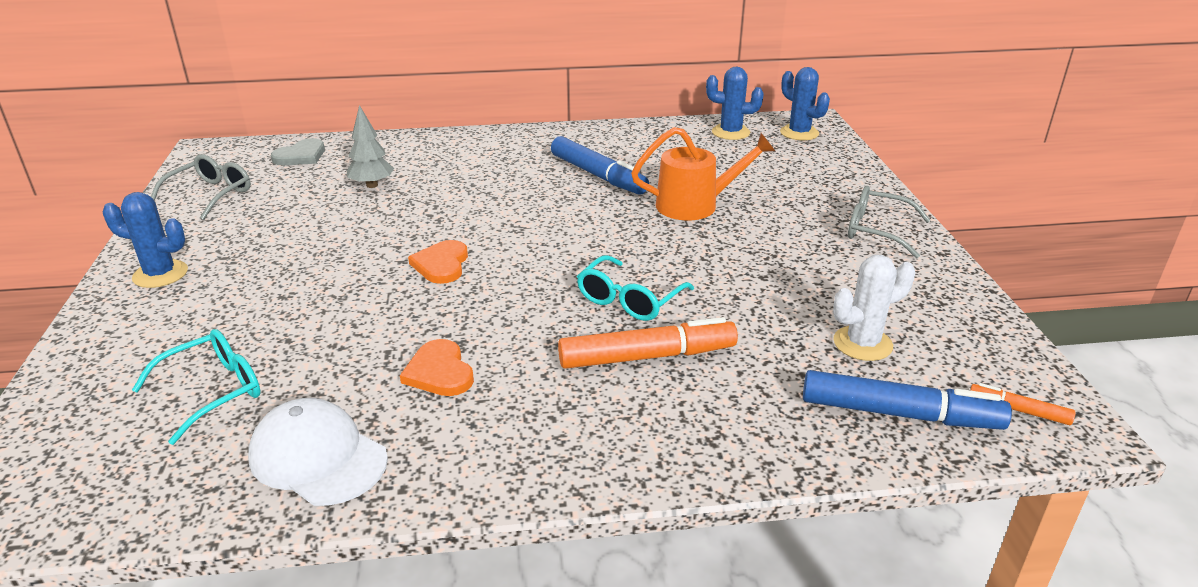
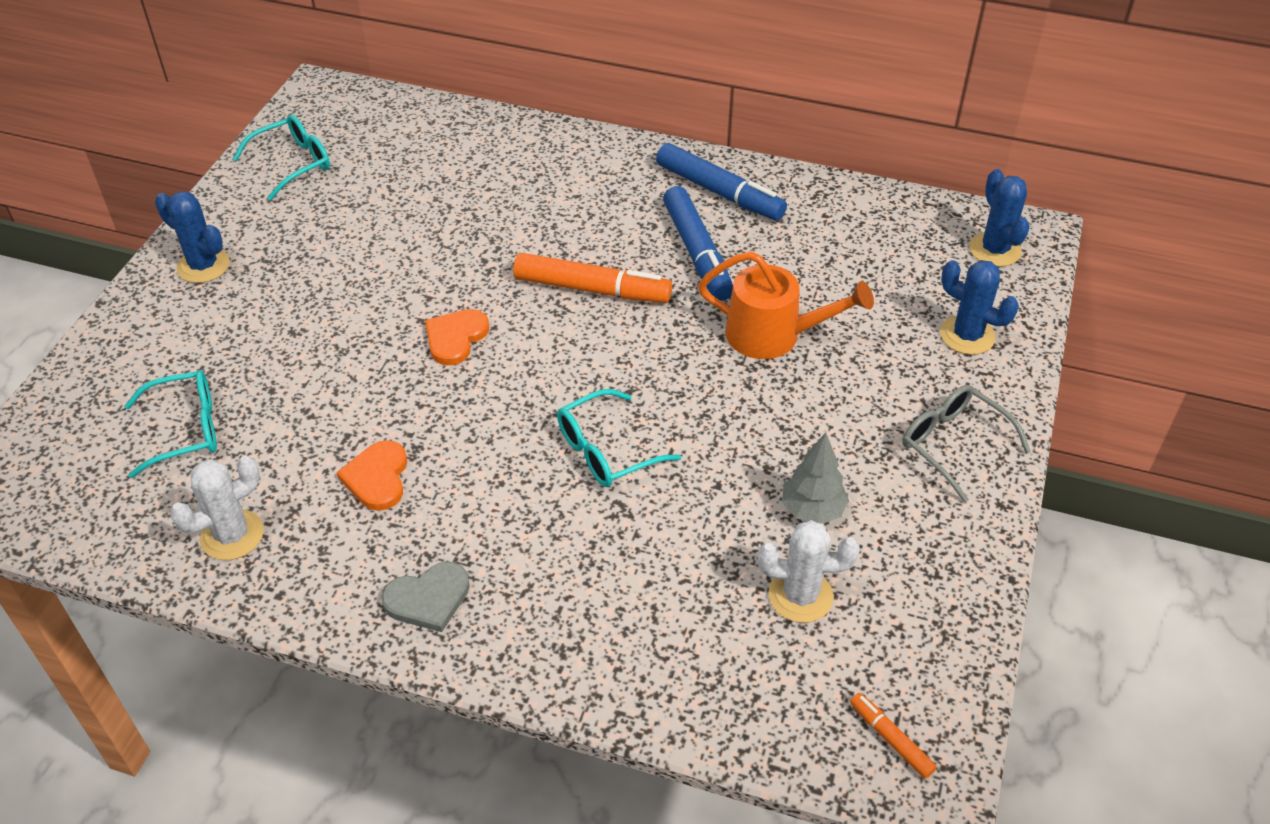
camera: 25 degrees right, 15 degrees up
grey glasses [151,154,251,220] -> turquoise glasses [233,115,330,200]
white cap [248,398,388,506] -> white cactus [170,456,264,560]
grey heart [271,138,325,165] -> grey heart moved to [382,562,470,632]
grey tree [347,105,394,188] -> grey tree moved to [782,433,849,524]
orange marker [558,317,738,369] -> orange marker moved to [513,253,672,303]
blue cactus [706,67,764,140] -> blue cactus moved to [940,260,1019,355]
blue marker [803,370,1012,430] -> blue marker moved to [656,143,787,220]

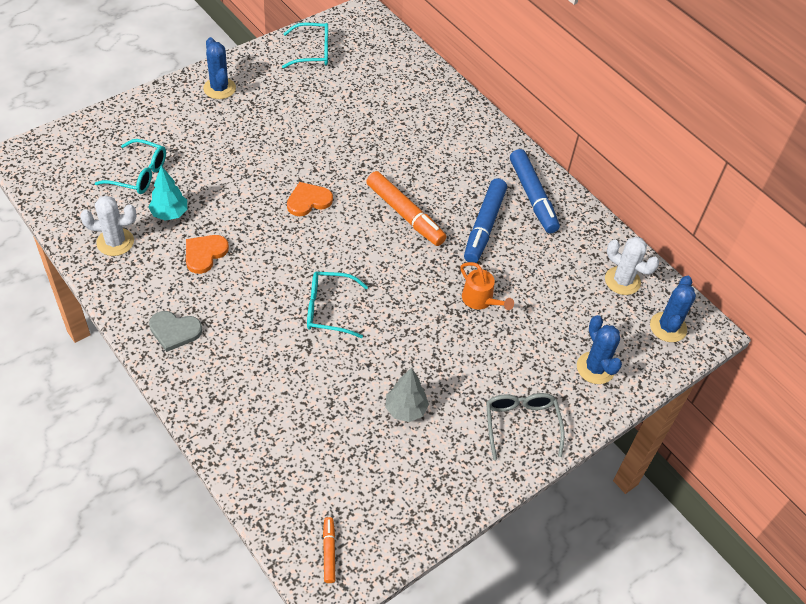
camera: 30 degrees right, 5 degrees up
orange watering can [698,251,874,359] -> orange watering can [460,262,514,310], size x0.63
white cactus [758,520,860,623] -> white cactus moved to [605,237,659,295]
none -> turquoise tree [148,166,187,221]

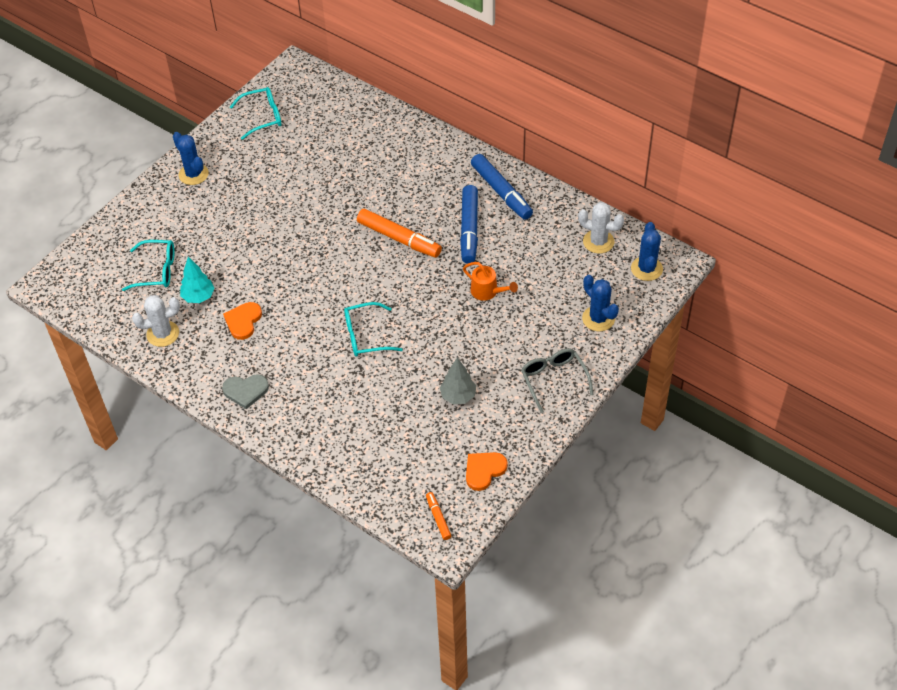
camera: 10 degrees left, 0 degrees up
orange heart [287,182,333,216] -> orange heart moved to [466,452,508,491]

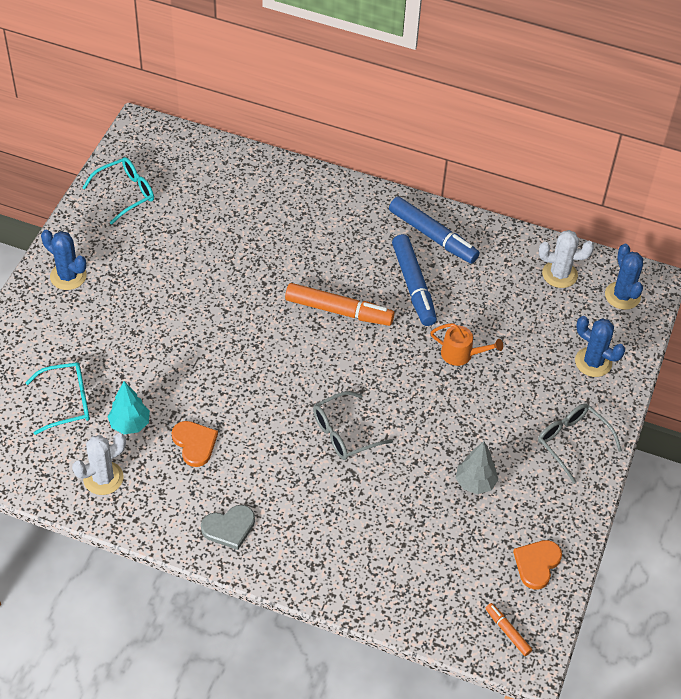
camera: 20 degrees left, 0 degrees up
orange heart [223,302,262,340] -> orange heart turned 150 degrees clockwise [172,421,218,467]
turquoise glasses [344,302,403,357] -> grey glasses [313,391,393,460]

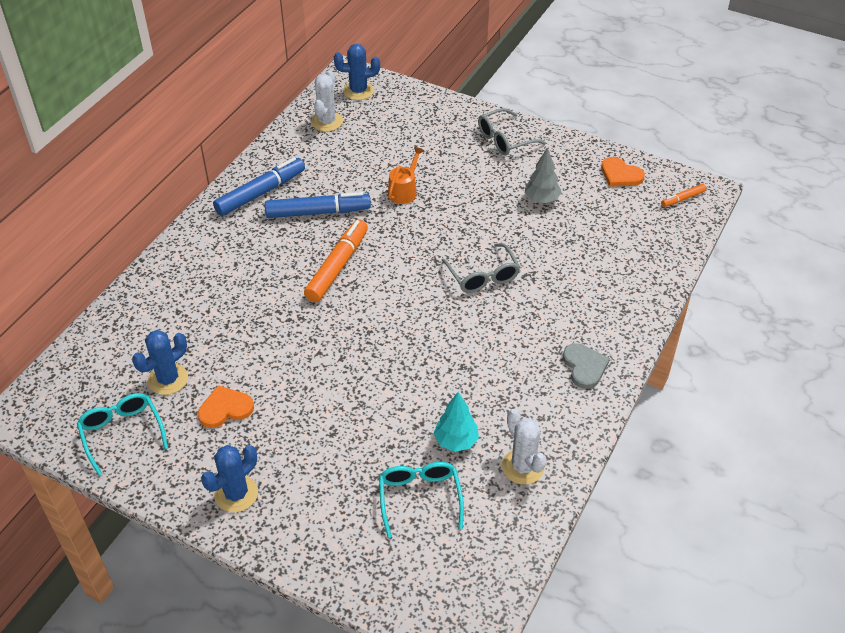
camera: 80 degrees left, 5 degrees down
orange heart [172,421,218,467] -> orange heart moved to [198,385,254,428]
blue cactus [575,316,625,377] -> blue cactus moved to [132,330,188,395]

